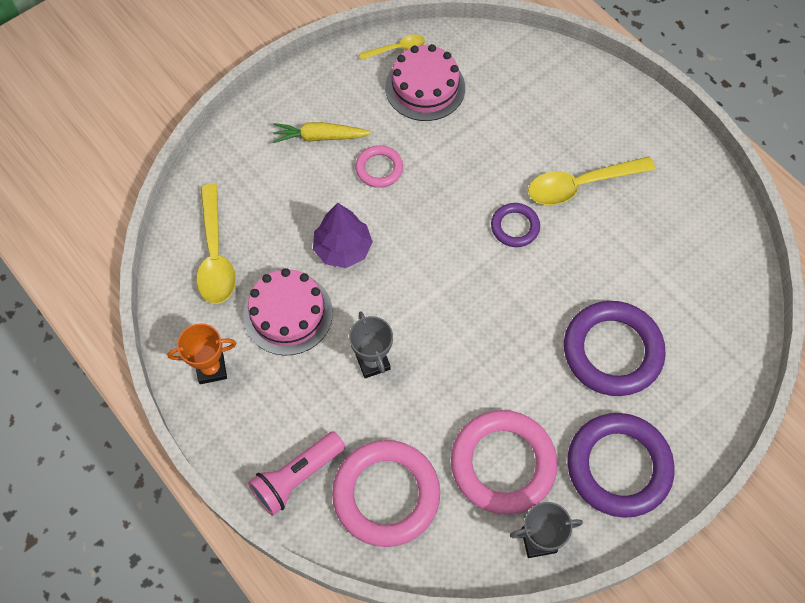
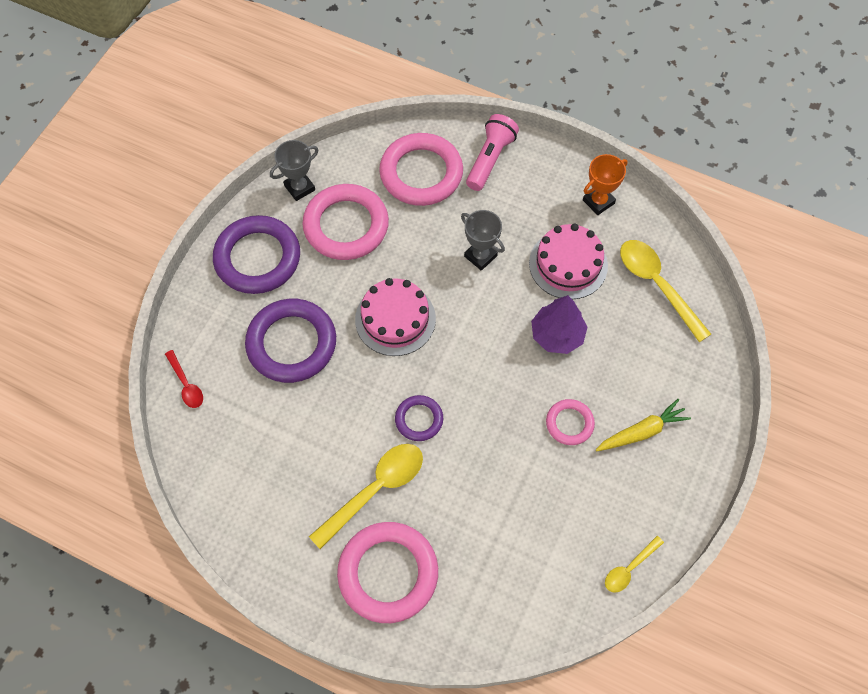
camera: 155 degrees right, 0 degrees up
pink cake [385,44,465,121] -> pink cake moved to [355,278,436,356]
none -> red spoon [165,350,203,408]
none -> pink ring [337,522,438,623]

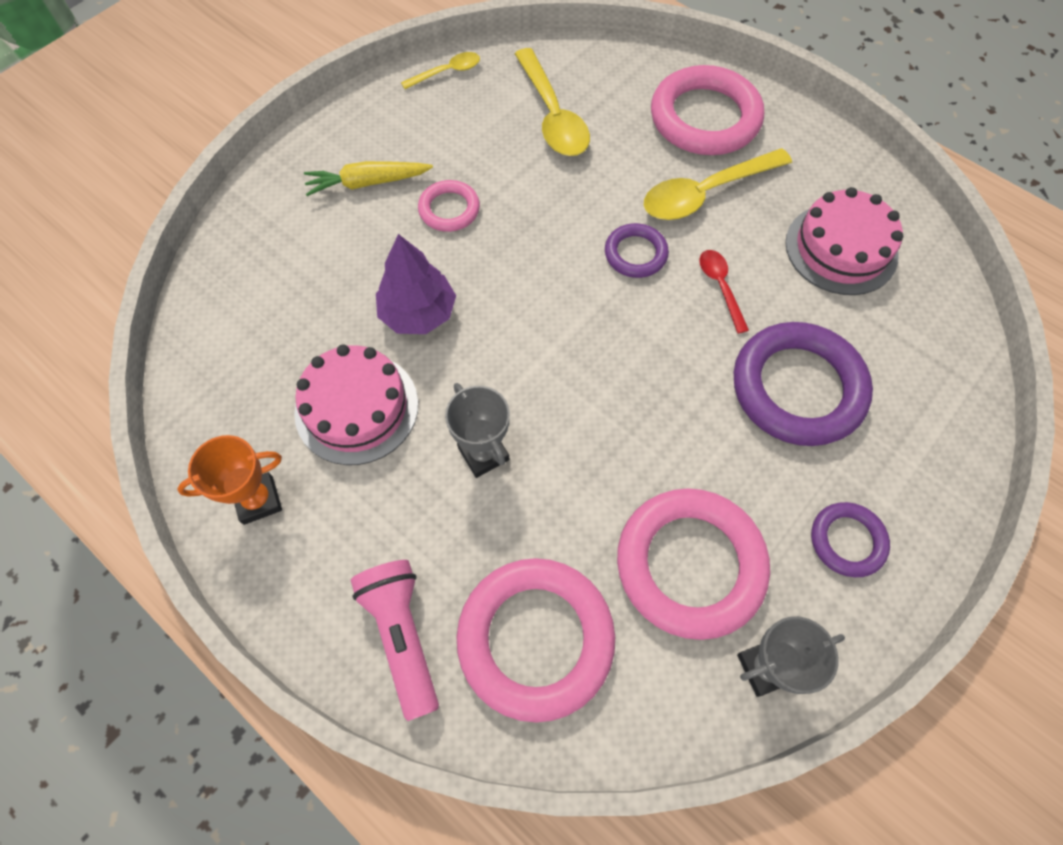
camera: 165 degrees left, 0 degrees up
red spoon [165,350,203,408] -> red spoon moved to [700,250,749,334]
purple ring [213,215,300,294] -> purple ring [811,502,890,577], size x0.52
pink cake [355,278,436,356] -> pink cake moved to [785,187,903,295]
pink flashlight [466,114,519,191] -> pink flashlight turned 120 degrees clockwise [351,560,439,721]
yellow spoon [620,240,711,342] -> yellow spoon moved to [515,48,590,156]

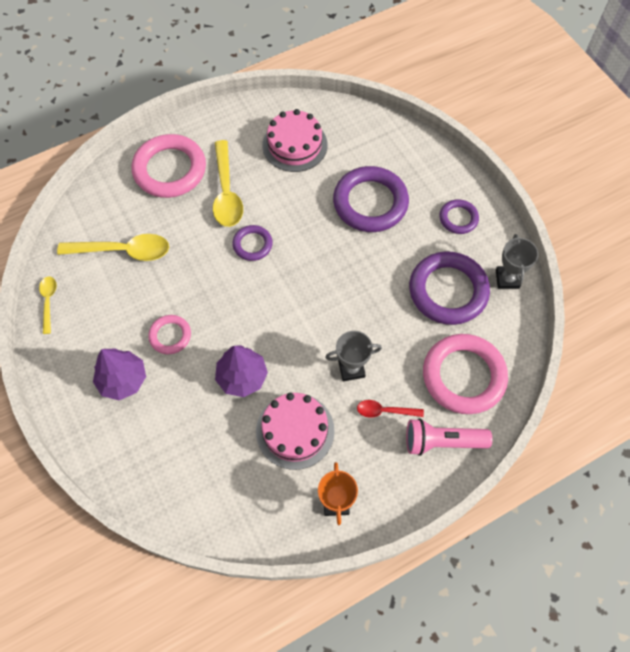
camera: 70 degrees left, 0 degrees up
yellow carrot [304,161,433,196] -> purple tree [93,348,146,400]
pink ring [617,488,770,640] -> purple ring [409,251,490,325]
red spoon [700,250,749,334] -> red spoon moved to [357,400,424,418]

